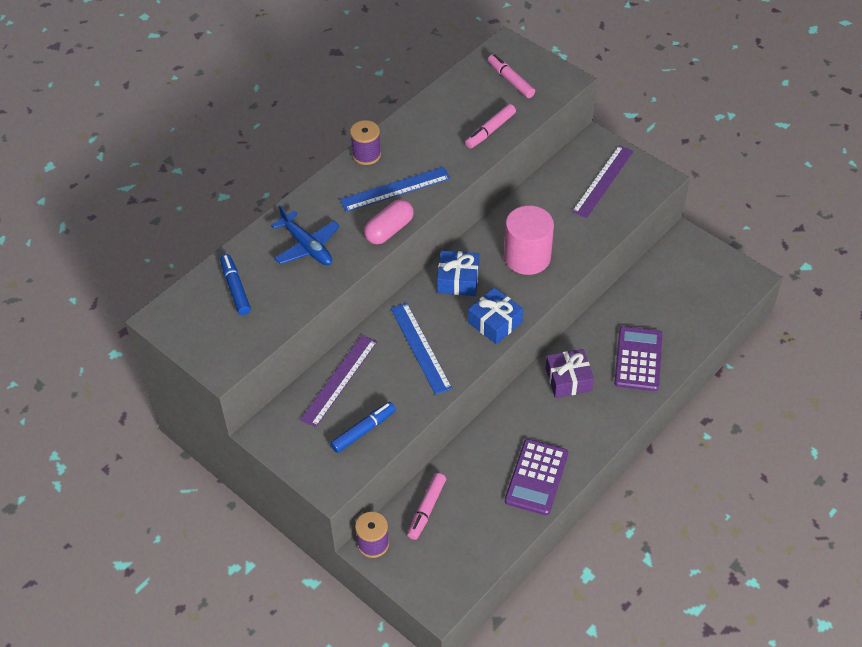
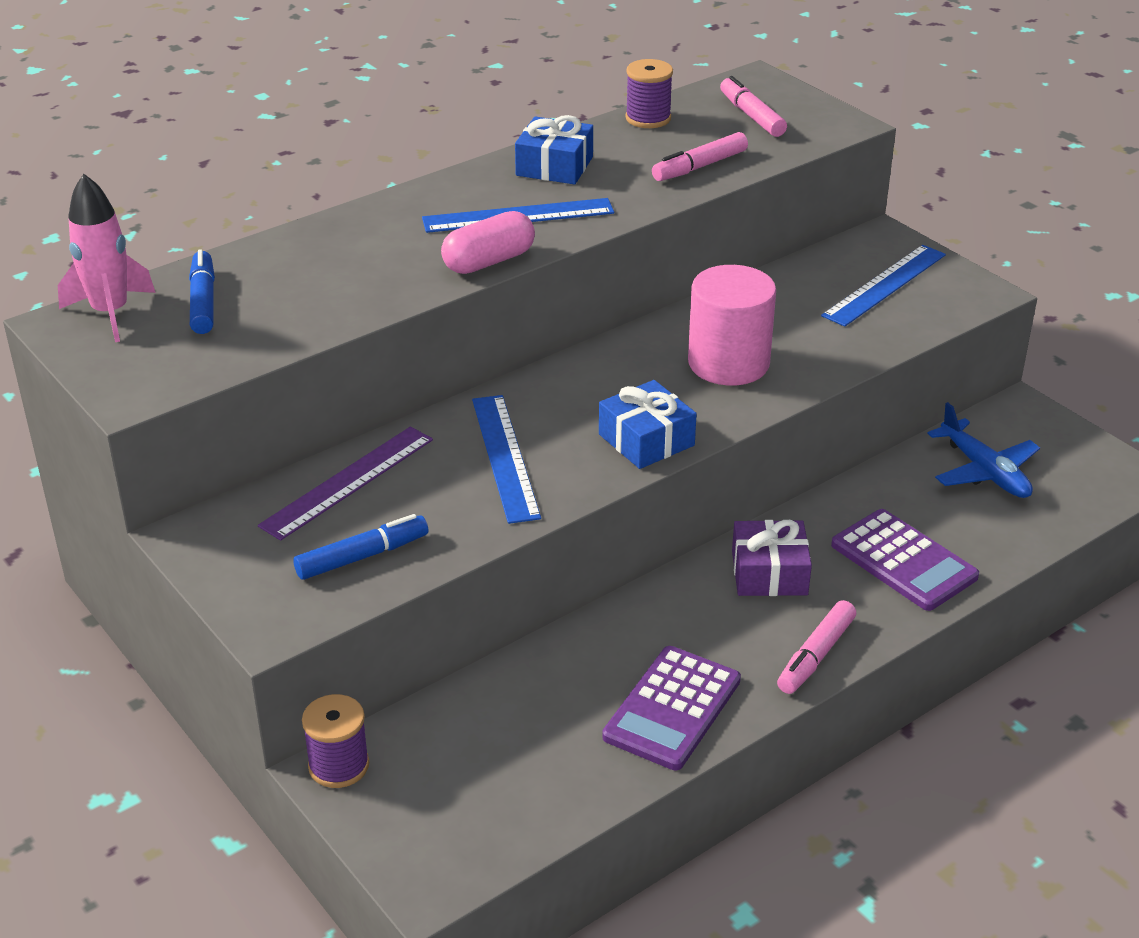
camera: 10 degrees right, 15 degrees down
blue plane [271,205,340,265] -> blue plane moved to [927,402,1040,498]
purple spool [350,120,381,165] -> purple spool moved to [626,59,673,128]
pink marker [407,473,446,540] -> pink marker moved to [777,600,856,694]
blue gift [437,251,479,296] -> blue gift moved to [515,115,593,184]
purple ruler [572,145,634,218] -> blue ruler [821,245,946,327]
purple calculator [614,326,662,391] -> purple calculator turned 120 degrees clockwise [831,509,979,611]
none -> pink rocket [58,174,156,342]

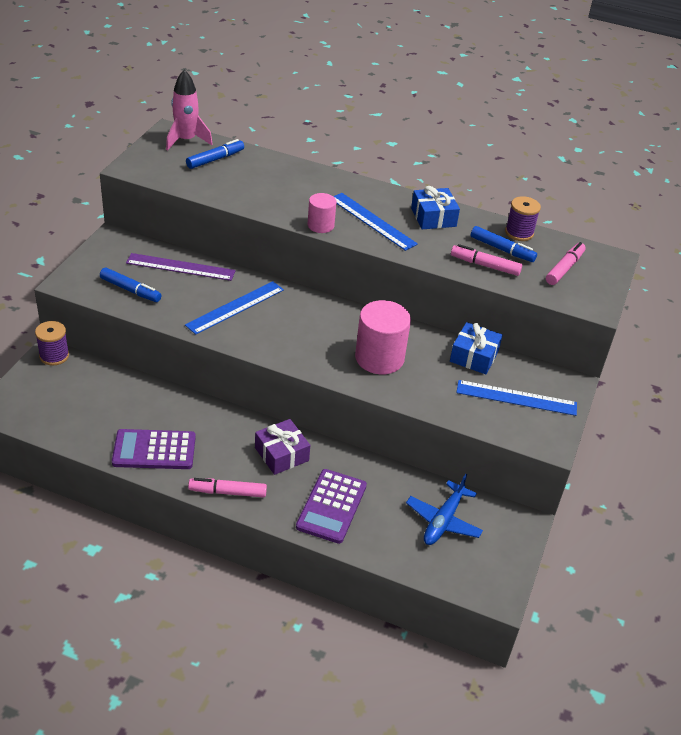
camera: 55 degrees right, 5 degrees up
pink capsule [441,211,535,274] -> pink cylinder [308,193,336,233]
blue gift [599,380,697,469] -> blue gift moved to [450,322,503,374]
none -> blue marker [471,226,537,262]

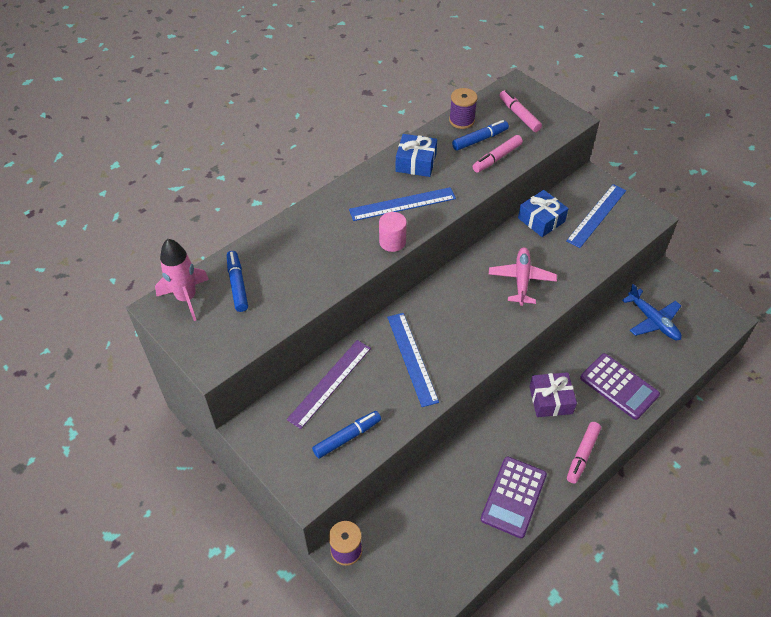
camera: 60 degrees left, 10 degrees up
pink cylinder [355,300,411,374] -> pink plane [489,247,557,306]

